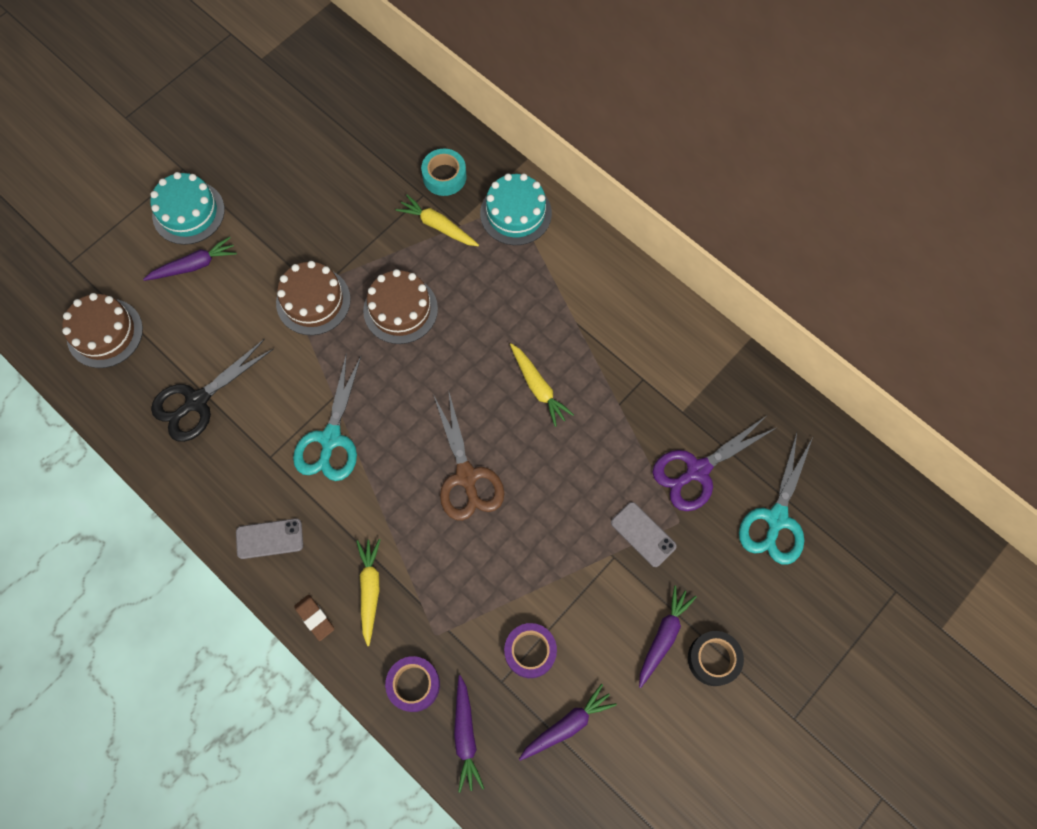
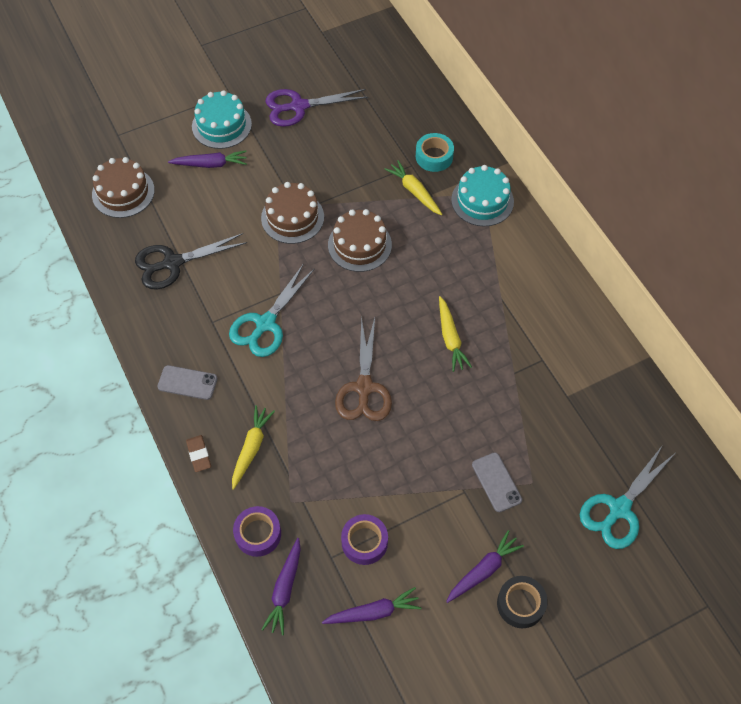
camera: 20 degrees right, 10 degrees down
purple scissors [653,416,778,511] -> purple scissors moved to [265,89,369,127]

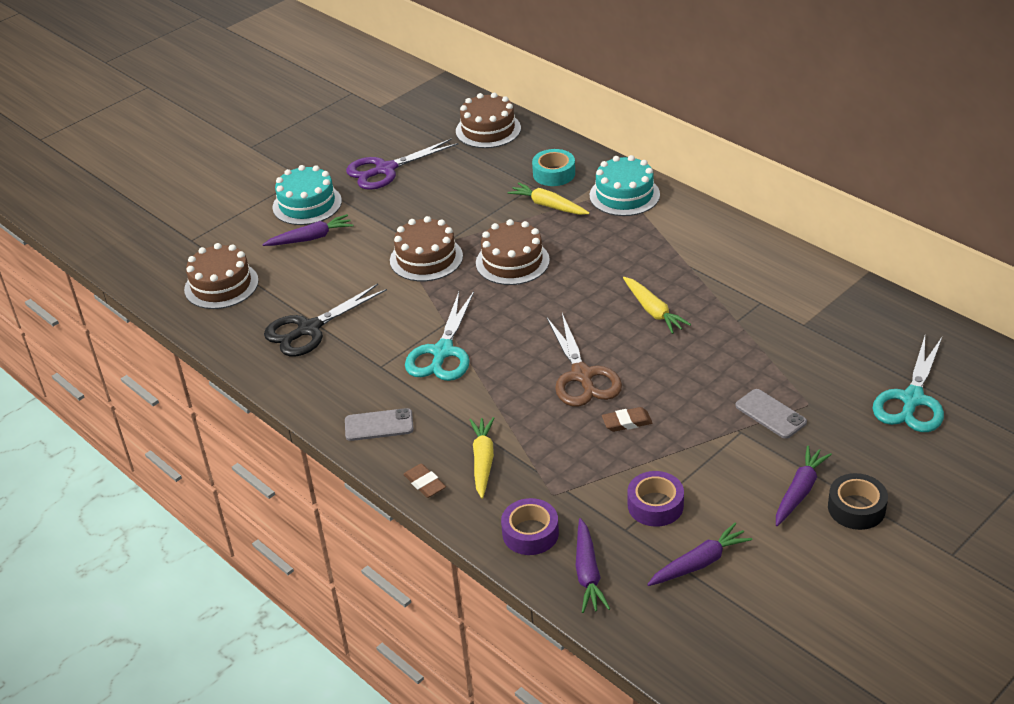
camera: 15 degrees left, 20 degrees down
none -> brown cake [456,93,521,148]
none -> brown eraser [602,407,652,432]

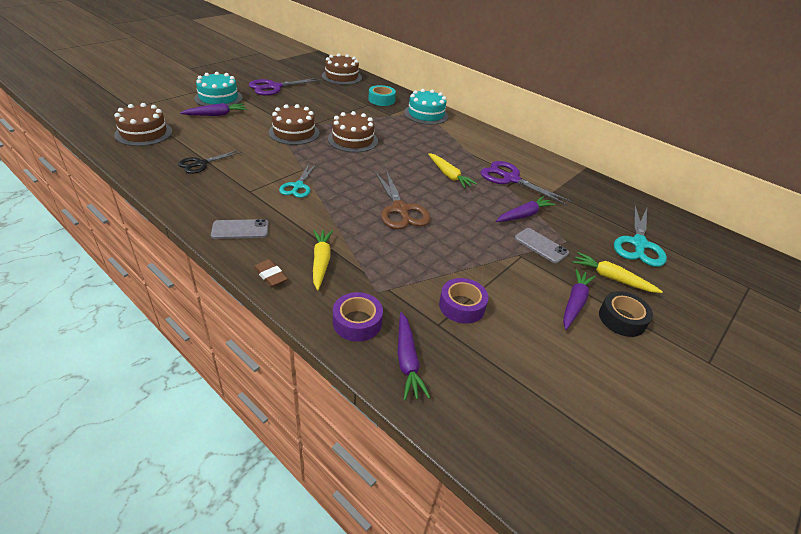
camera: 10 degrees left, 0 degrees up
black scissors [264,284,387,357] -> black scissors [178,150,242,174], size x0.64
turquoise scissors [405,292,474,381] -> turquoise scissors [279,164,316,198], size x0.64
yellow carrot [507,182,590,215] -> yellow carrot moved to [572,252,663,293]
brown eraser [602,407,652,432] -> none
purple carrot [647,523,752,586] -> purple carrot moved to [496,196,556,222]
none -> purple scissors [480,161,572,206]

